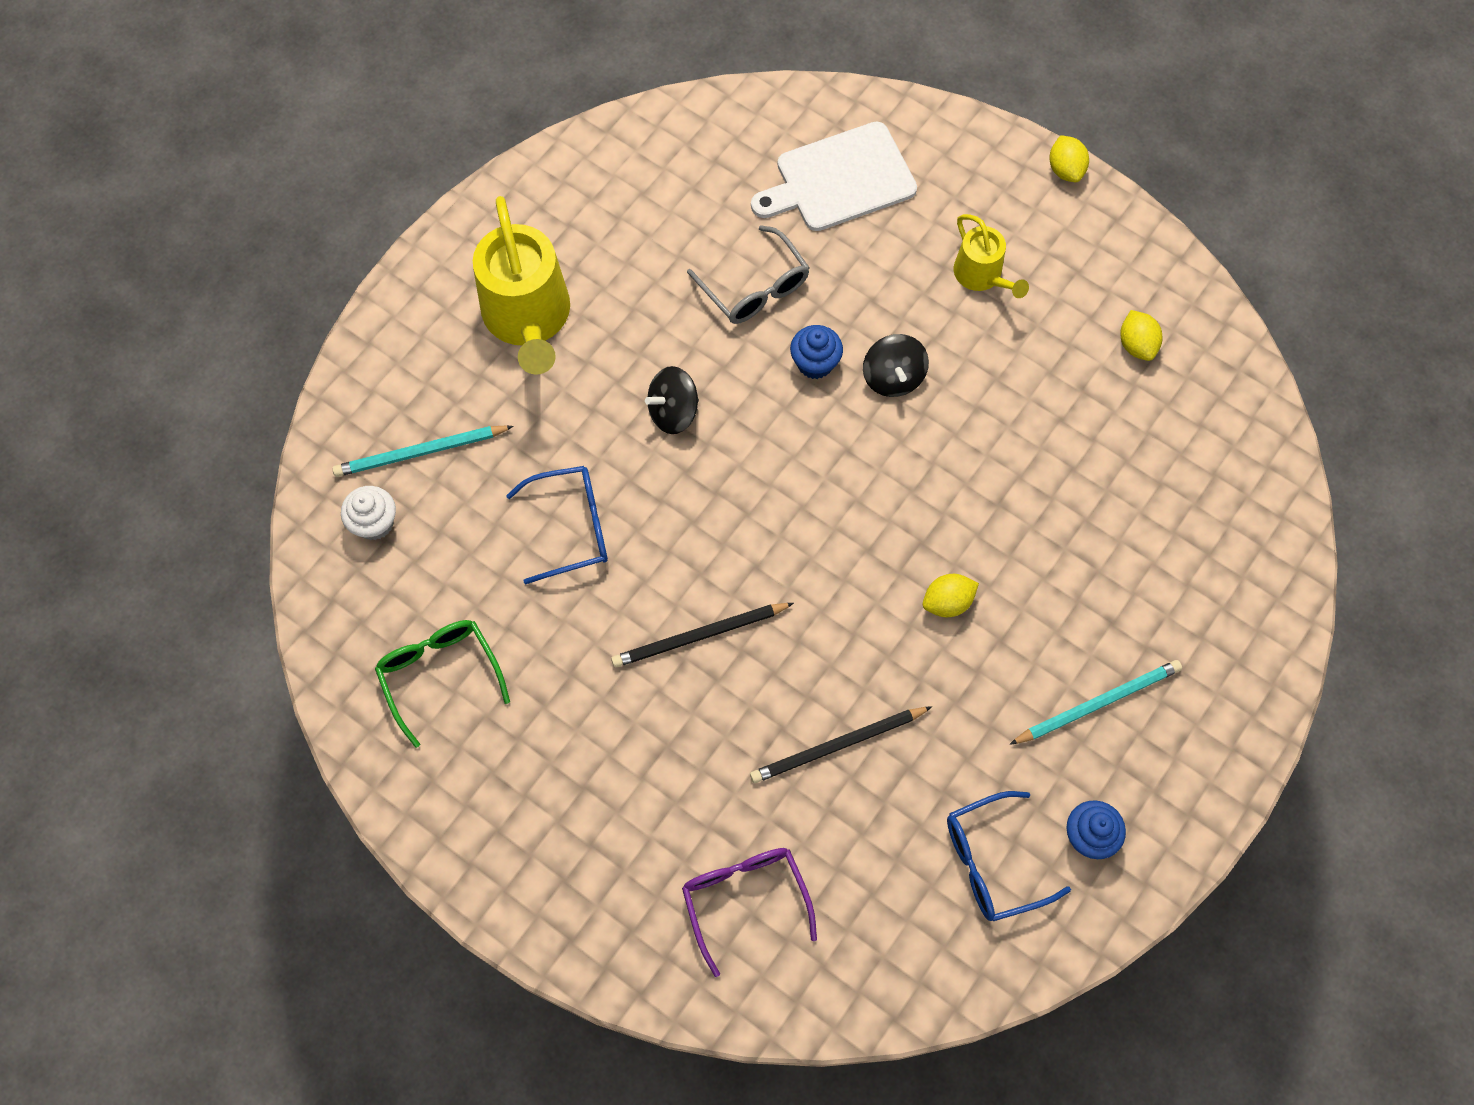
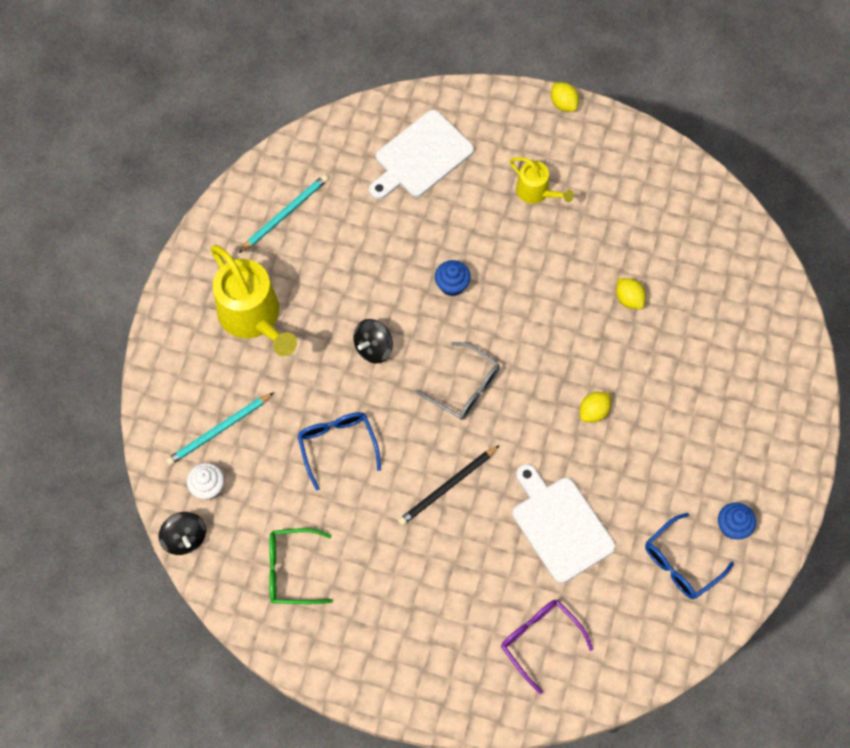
camera: 20 degrees left, 0 degrees up
green glasses [375,620,510,748] -> green glasses turned 45 degrees counterclockwise [269,528,333,604]
blue glasses [506,466,608,584] -> blue glasses turned 75 degrees counterclockwise [297,412,381,491]
grey glasses [687,225,810,324] -> grey glasses moved to [415,342,500,420]
black pencil [750,706,932,783] -> white cutting board [512,464,615,583]
black spinning top [863,334,929,397] -> black spinning top moved to [158,512,206,555]
turquoise pencil [1010,660,1182,745] -> turquoise pencil moved to [239,175,328,253]
yellow lemon [1120,310,1162,361] -> yellow lemon moved to [616,278,646,309]

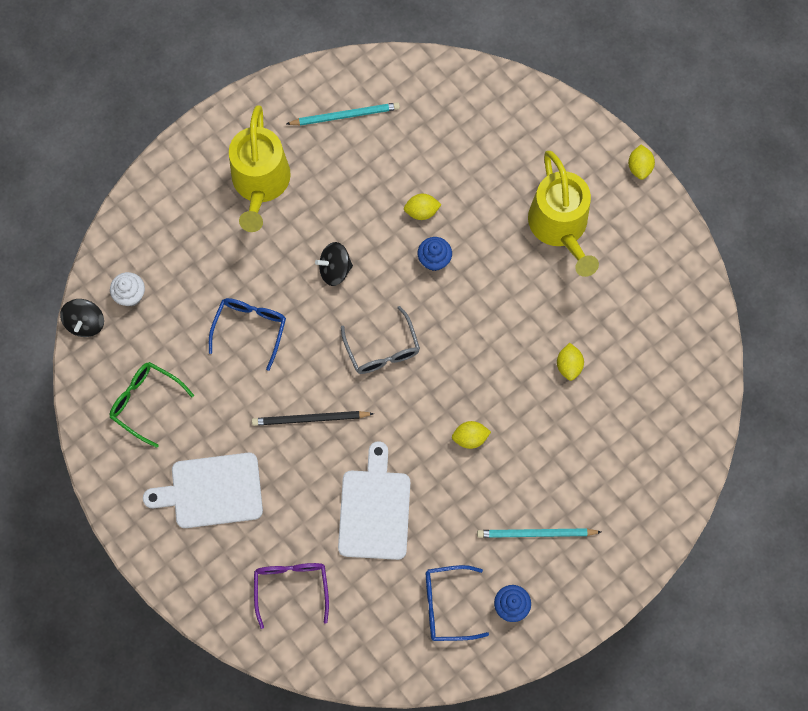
camera: 35 degrees right, 5 degrees up
turquoise pencil [166,392,274,465] -> turquoise pencil moved to [477,528,601,538]
white cutting board [369,110,474,199] -> white cutting board moved to [143,453,263,528]
yellow watering can [510,157,574,204] -> yellow watering can [528,151,599,277], size x1.84
none -> yellow lemon [404,194,442,220]

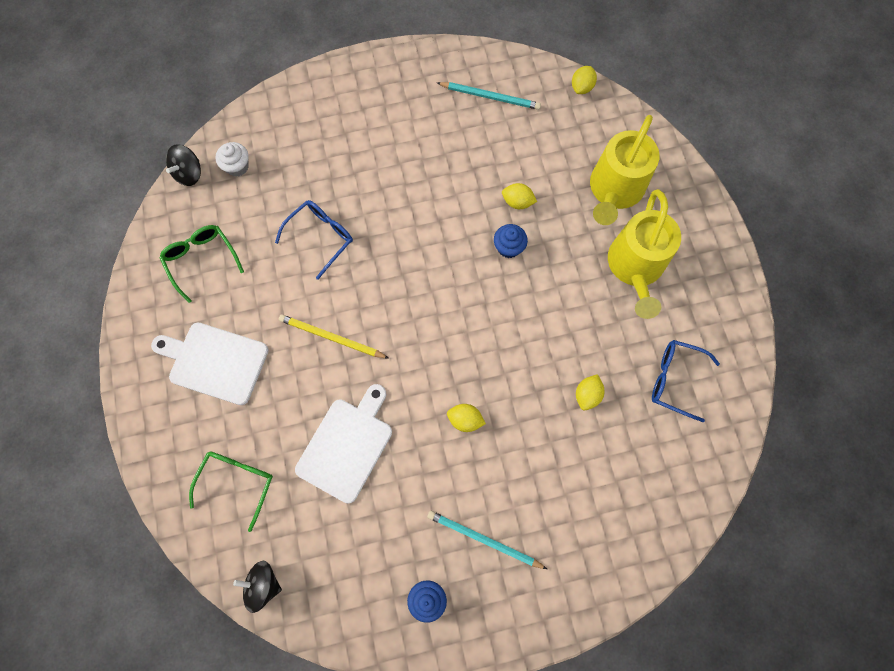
camera: 25 degrees right, 0 degrees up
yellow watering can [229,105,291,232] -> yellow watering can moved to [590,115,660,225]
black pencil [252,411,374,426] -> yellow pencil [279,314,389,359]
purple glasses [254,563,329,629] -> green glasses [189,451,273,532]
black spinning top [315,242,353,286] -> black spinning top moved to [233,561,282,613]
grey glasses [341,306,420,374] -> none
blue glasses [426,565,489,641] -> blue glasses moved to [652,340,720,422]
yellow lemon [628,145,655,180] -> yellow lemon moved to [572,66,597,94]

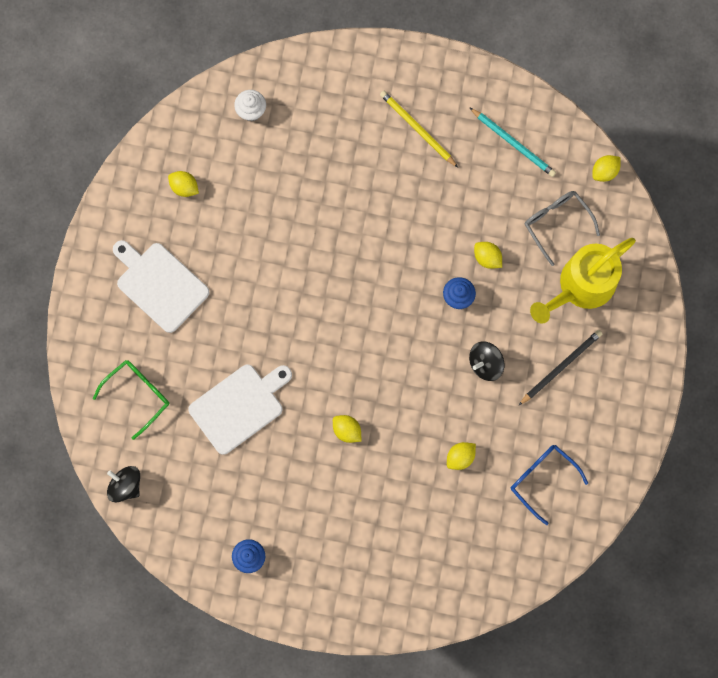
camera: 25 degrees right, 5 degrees up
green glasses [159,225,244,303] -> yellow lemon [168,171,199,197]
black spinning top [166,144,201,186] -> black spinning top moved to [469,341,505,381]
blue glasses [275,200,353,280] -> none
yellow pencil [279,314,389,359] -> yellow pencil moved to [380,91,458,167]
turquoise pencil [427,511,547,569] -> none
yellow watering can [608,189,681,319] -> black pencil [518,330,602,406]
none -> grey glasses [525,191,600,266]

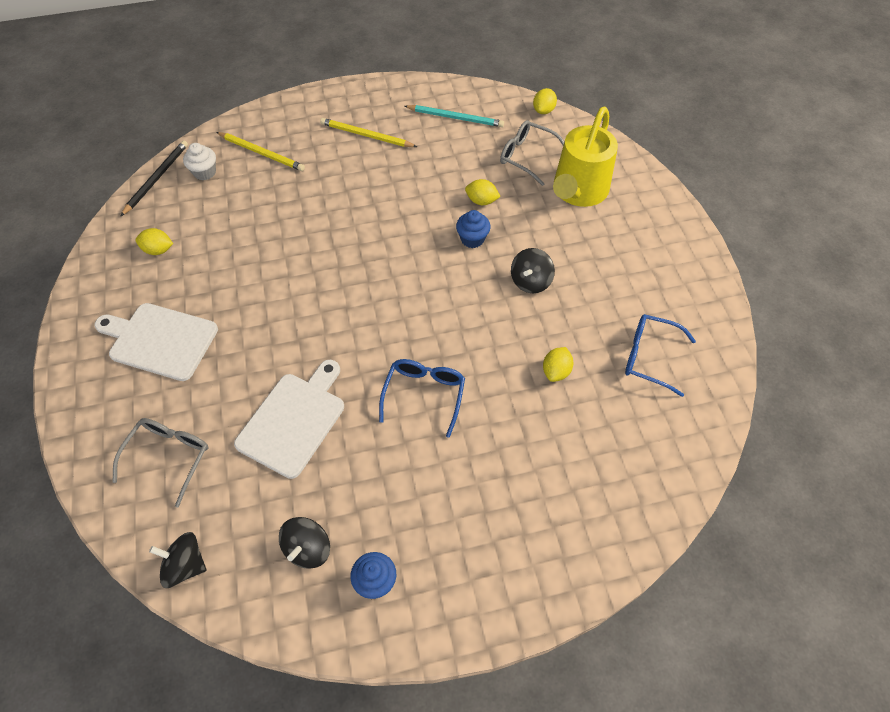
camera: 25 degrees left, 20 degrees down
green glasses [93,360,169,440] -> grey glasses [112,418,209,507]
yellow lemon [333,415,361,443] -> blue glasses [379,359,465,438]
black pencil [518,330,602,406] -> black pencil moved to [121,140,188,216]
none -> yellow pencil [216,132,305,171]
none -> black spinning top [279,517,330,569]

